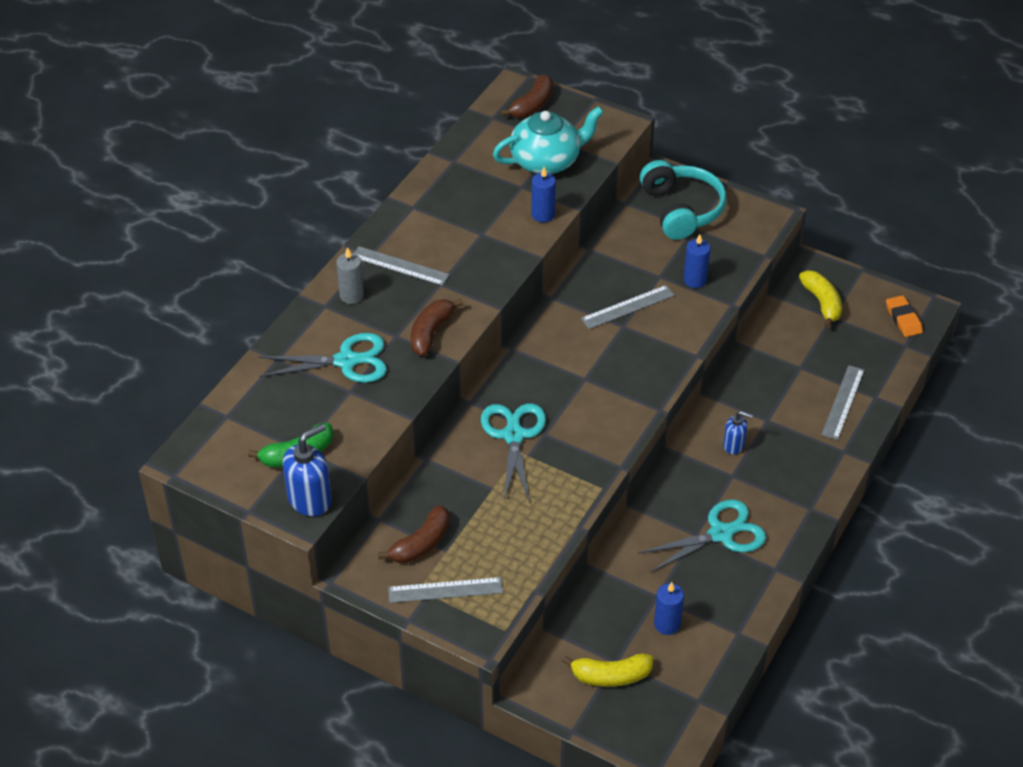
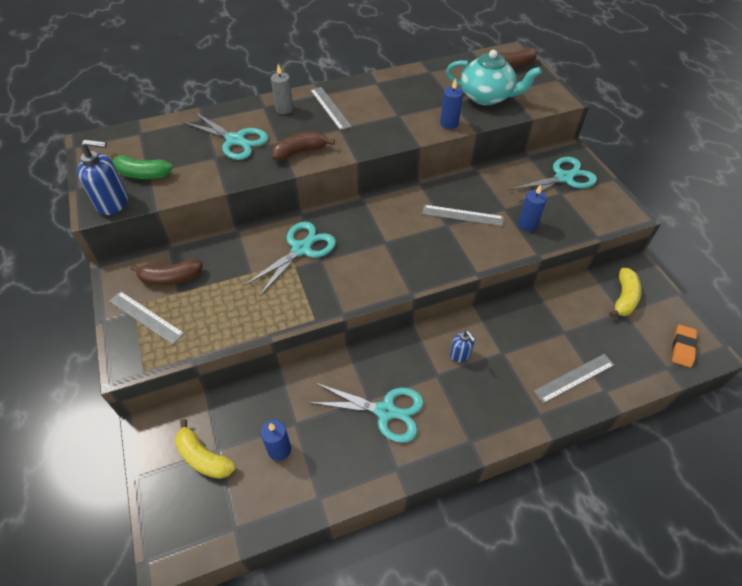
camera: 40 degrees right, 5 degrees up
turquoise headphones [640,160,727,240] -> turquoise scissors [508,157,597,202]

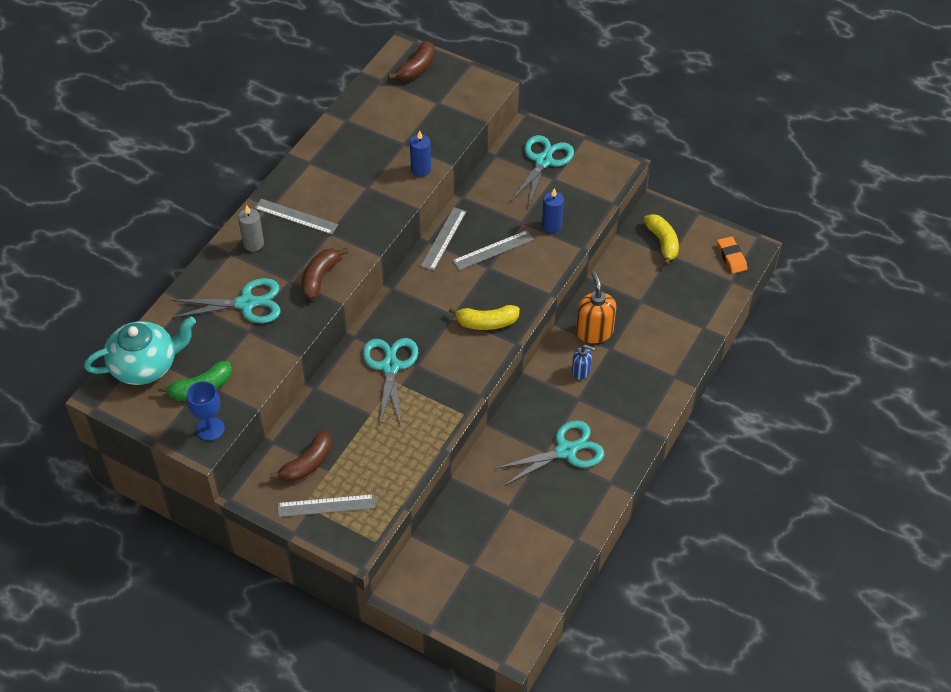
camera: 40 degrees left, 0 degrees up
blue soap dispenser [78,139,128,215] -> blue goblet [187,381,225,441]
yellow banana [175,419,236,479] -> yellow banana moved to [449,305,520,330]
blue candle [261,420,291,461] -> none
turquoise teapot [446,50,542,105] -> turquoise teapot moved to [84,317,196,385]
grey ruler [534,354,614,403] -> grey ruler moved to [421,207,467,271]
none -> orange soap dispenser [576,271,616,343]

